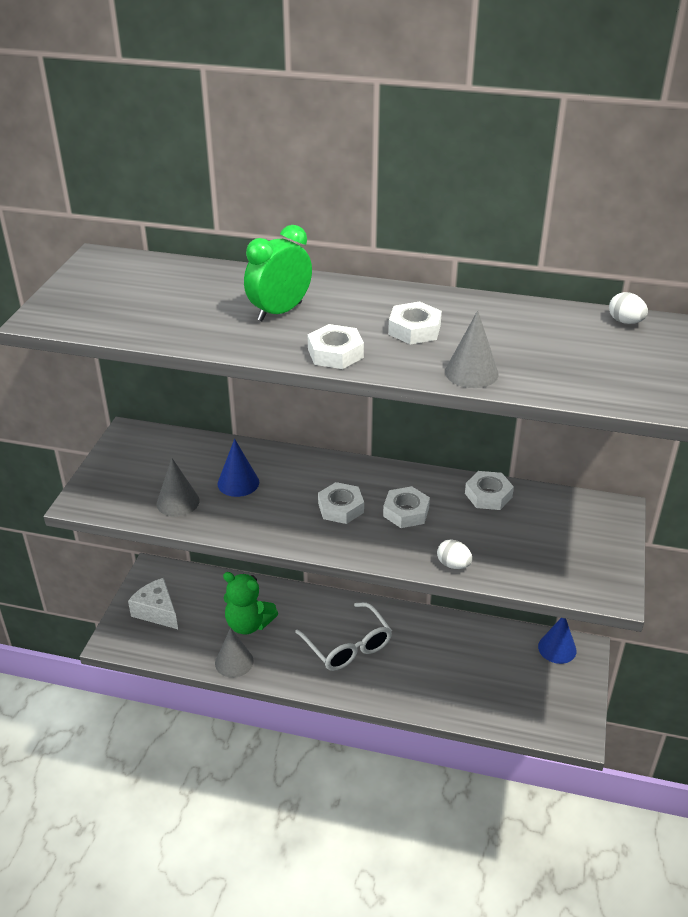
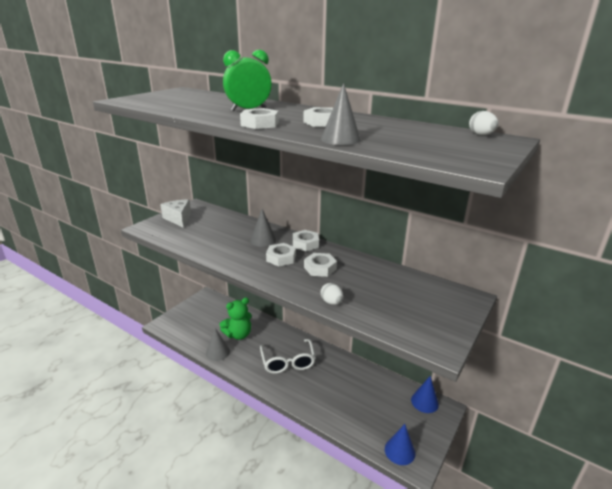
camera: 20 degrees right, 10 degrees down
white cheese [128,578,178,629] -> white cheese moved to [160,199,191,228]
grey cone [157,458,200,517] -> grey cone moved to [250,209,276,247]
blue cone [218,439,259,497] -> blue cone moved to [385,424,415,465]
green teddy bear [223,572,278,634] -> green teddy bear turned 75 degrees counterclockwise [219,297,252,340]
white nut [465,471,514,510] -> white nut moved to [293,230,319,251]

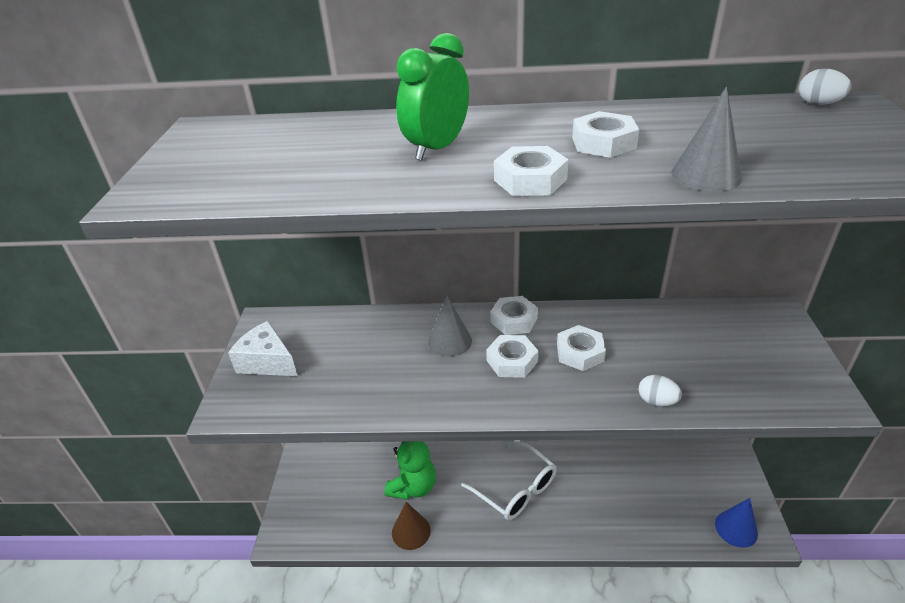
camera: 30 degrees left, 10 degrees up
grey cone [206,328,230,361] -> brown cone [392,502,431,550]
blue cone [411,376,439,413] -> none

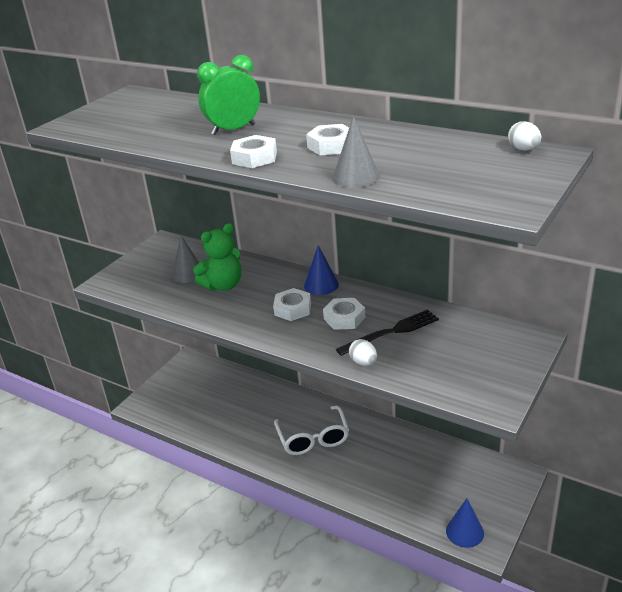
camera: 30 degrees right, 5 degrees down
white cheese [228,321,298,376] -> none
green teddy bear [385,441,436,500] -> green teddy bear moved to [193,223,241,291]
brown cone [392,502,431,550] -> none
grey cone [428,296,472,357] -> grey cone moved to [172,236,200,283]
white nut [490,296,538,335] -> blue cone [304,245,339,295]
none -> black fork [336,310,439,356]

